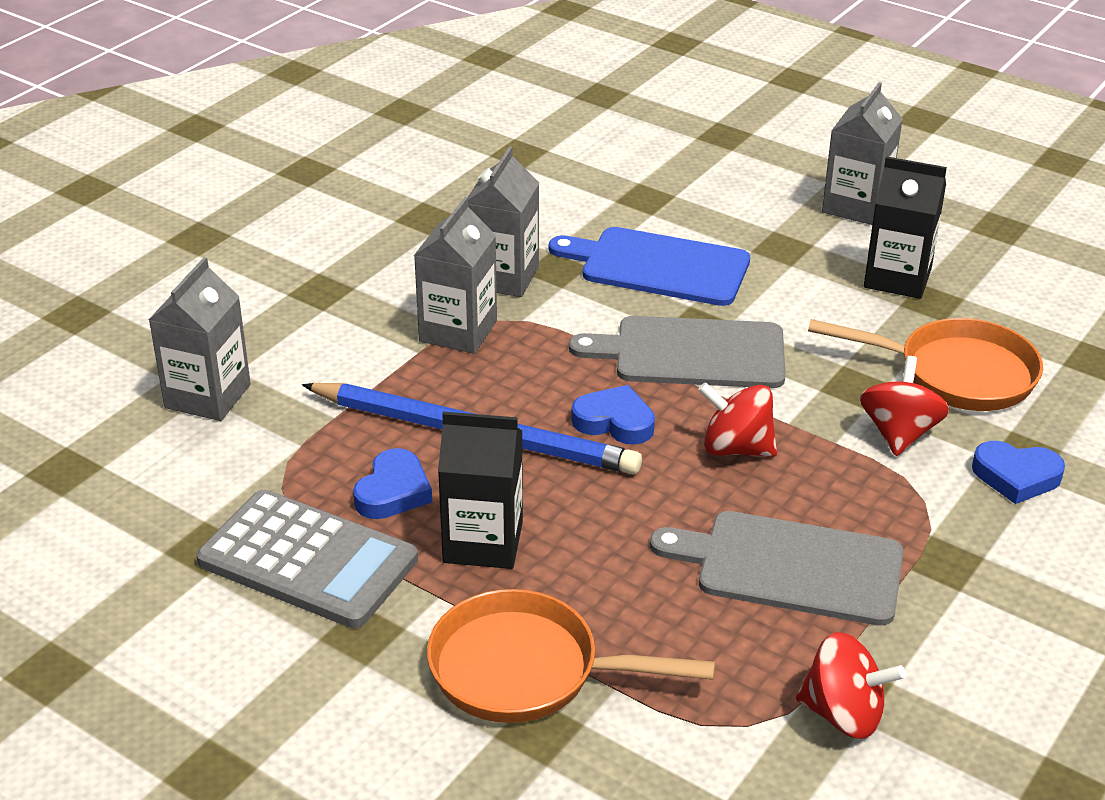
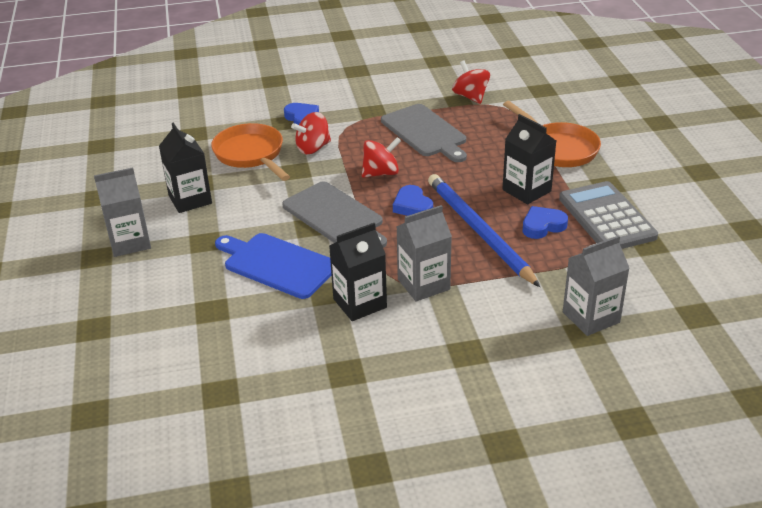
camera: 135 degrees left, 0 degrees up
grey carton [468,146,539,297] -> black carton [329,223,387,321]
blue cutting board [549,227,750,306] -> blue cutting board turned 150 degrees clockwise [215,233,332,299]
red spinning top [698,382,777,457] -> red spinning top turned 90 degrees counterclockwise [362,137,401,178]

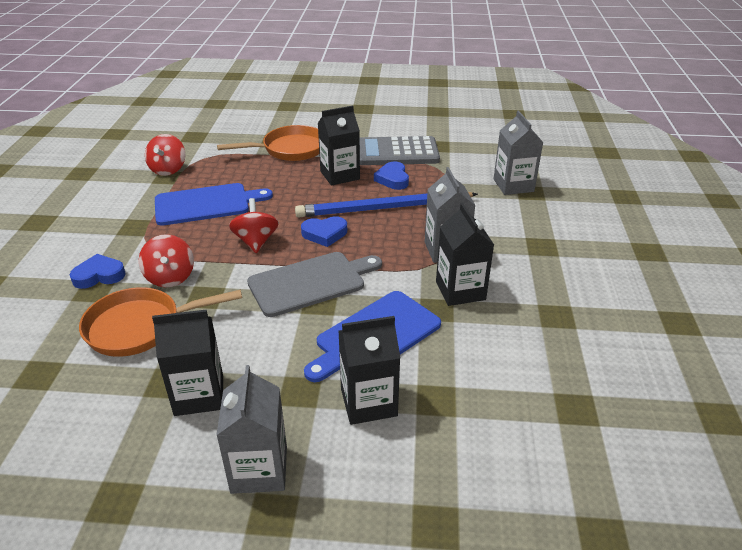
camera: 75 degrees left, 0 degrees up
grey cutting board [381,104,467,162] -> blue cutting board [155,183,273,226]
red spinning top [452,61,490,104] -> red spinning top turned 75 degrees counterclockwise [145,134,185,176]
none -> black carton [339,316,400,425]

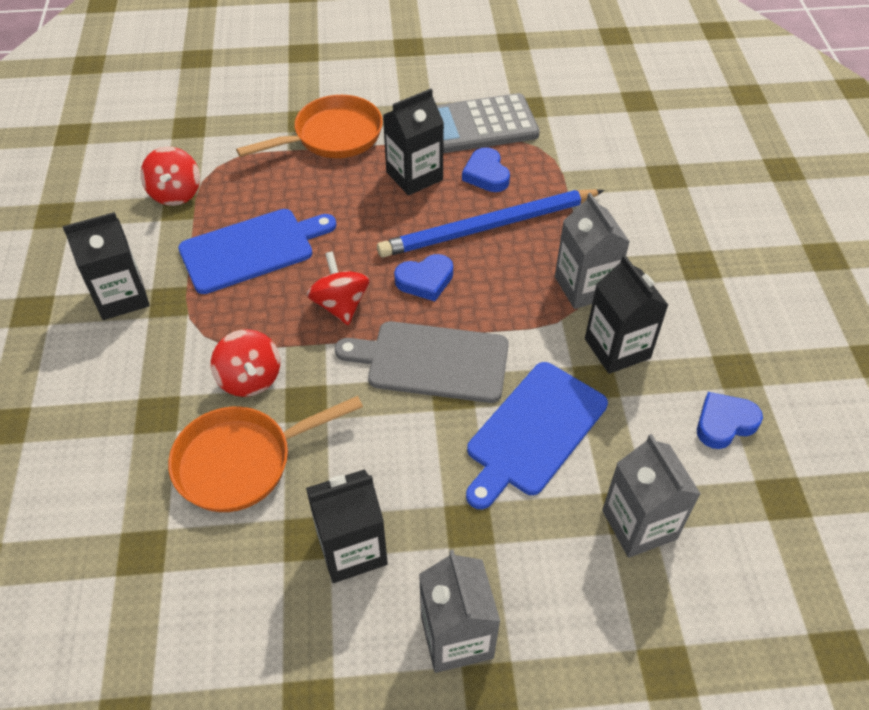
camera: 10 degrees left, 15 degrees up
blue heart [70,254,126,289] -> blue heart moved to [697,392,763,449]
grey cutting board [247,252,382,317] -> grey cutting board turned 135 degrees counterclockwise [335,321,509,403]
black carton [339,316,400,425] -> black carton moved to [62,212,150,320]
grey carton [494,111,544,195] -> grey carton moved to [602,434,701,558]

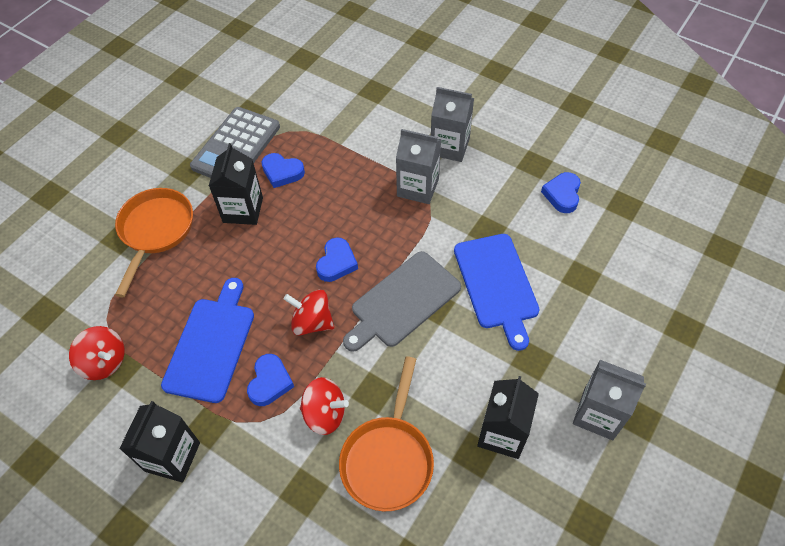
camera: 50 degrees left, 5 degrees up
blue pencil [377,189,604,257] -> none
black carton [585,255,668,374] -> none
grey carton [602,434,701,558] -> grey carton moved to [431,87,474,162]
none -> blue heart [247,354,294,406]

